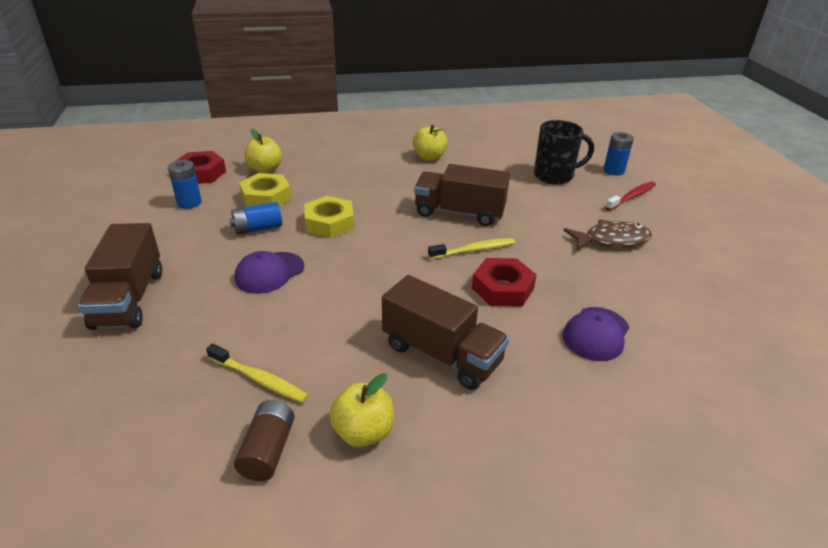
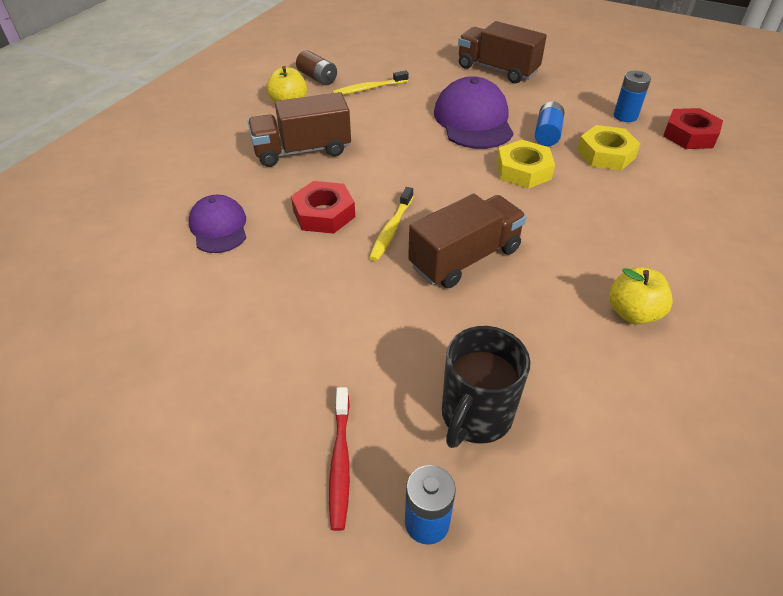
camera: 130 degrees right, 10 degrees up
purple cap [235,251,304,294] -> purple cap [434,76,514,149], size x1.63
yellow apple [244,129,282,173] -> none
brown fish [563,219,652,251] -> none

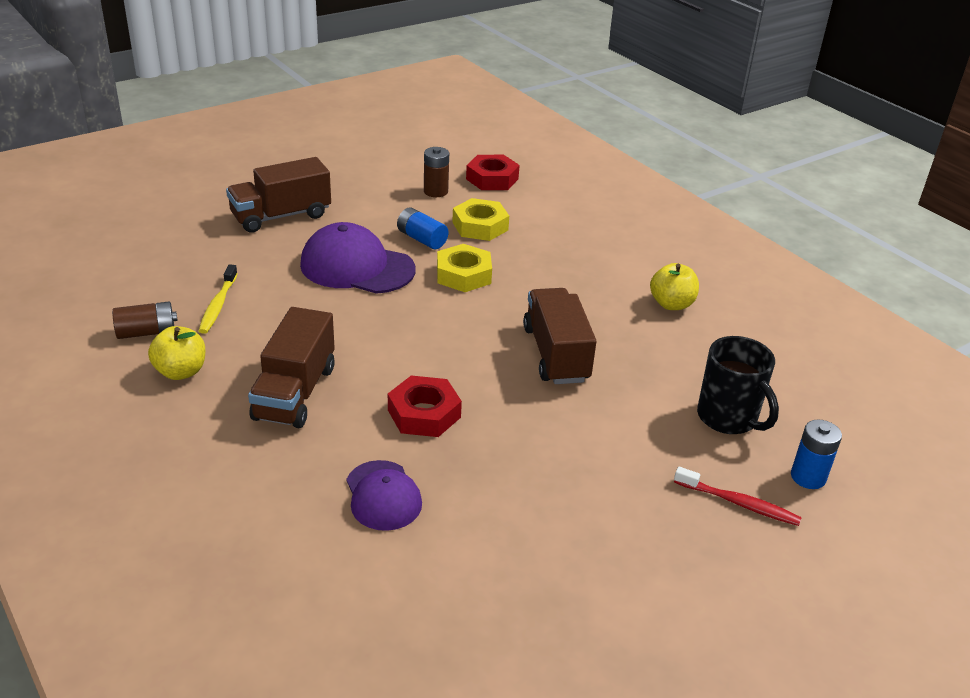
camera: 65 degrees left, 10 degrees down
purple cap [189,195,246,253] -> purple cap turned 120 degrees counterclockwise [346,460,422,531]
yellow toothbrush [369,187,413,261] -> none
blue battery [614,71,651,122] -> brown battery [424,147,449,197]

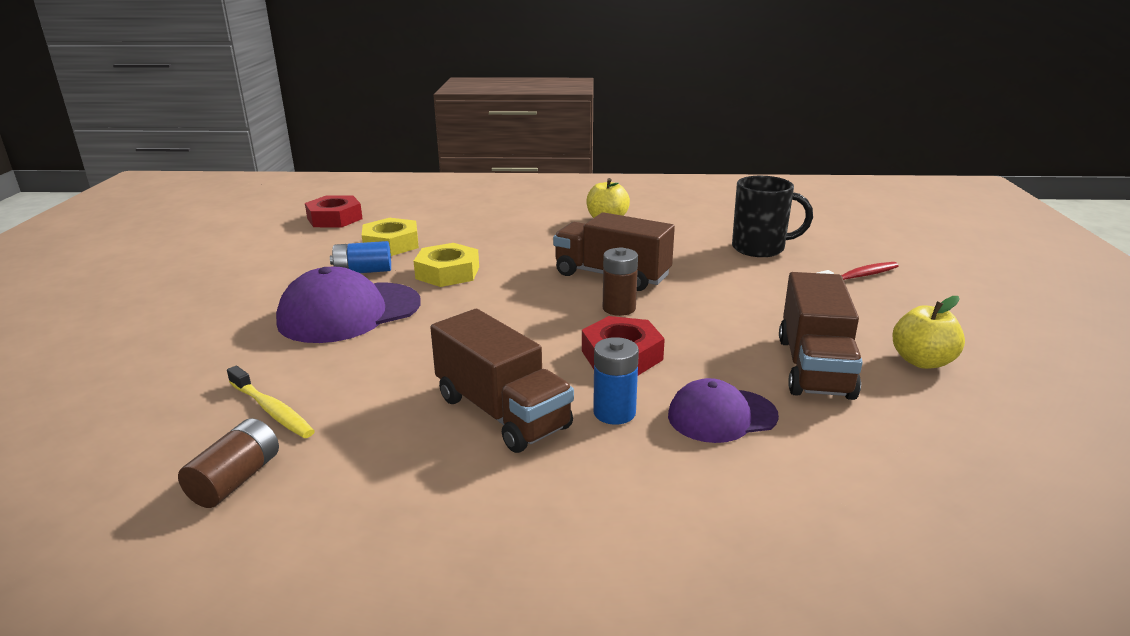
camera: 50 degrees left, 10 degrees down
yellow apple [148,326,205,380] -> yellow apple moved to [892,296,965,369]
brown truck [226,157,331,233] -> brown truck moved to [779,272,863,400]
purple cap [346,460,422,531] -> purple cap turned 150 degrees clockwise [668,378,779,443]
brown battery [424,147,449,197] -> brown battery moved to [603,247,638,316]
blue battery [791,419,842,489] -> blue battery moved to [593,337,639,425]

